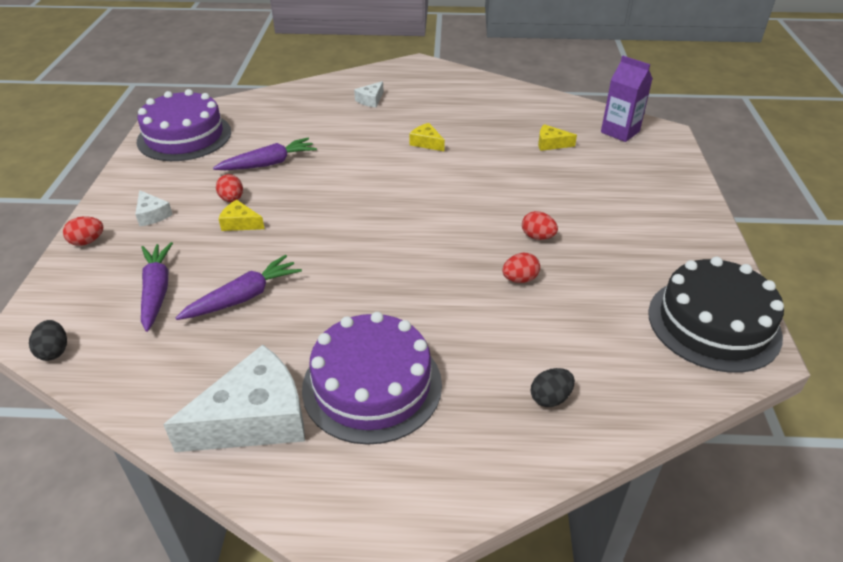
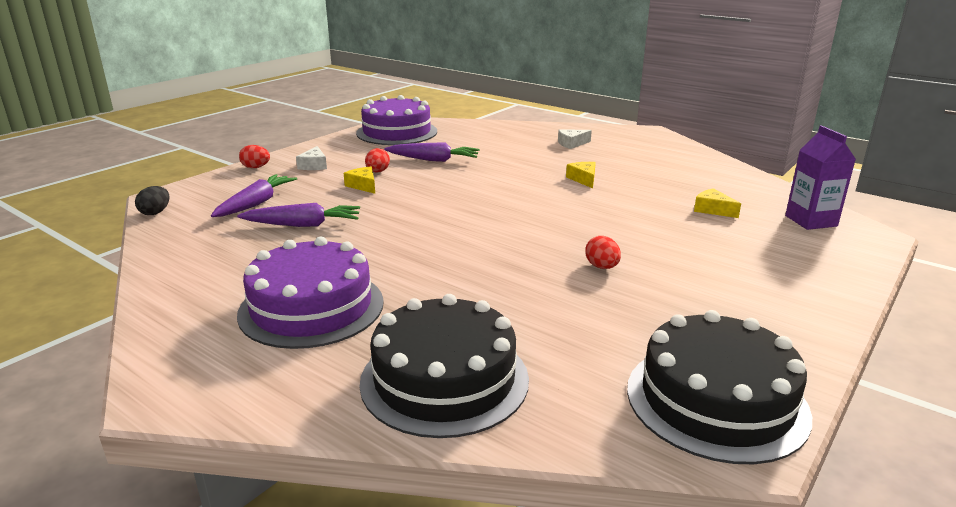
camera: 35 degrees right, 15 degrees down
white cheese [163,345,305,452] -> none
red egg [502,253,540,283] -> none
black egg [531,368,575,407] -> black cake [360,294,529,438]

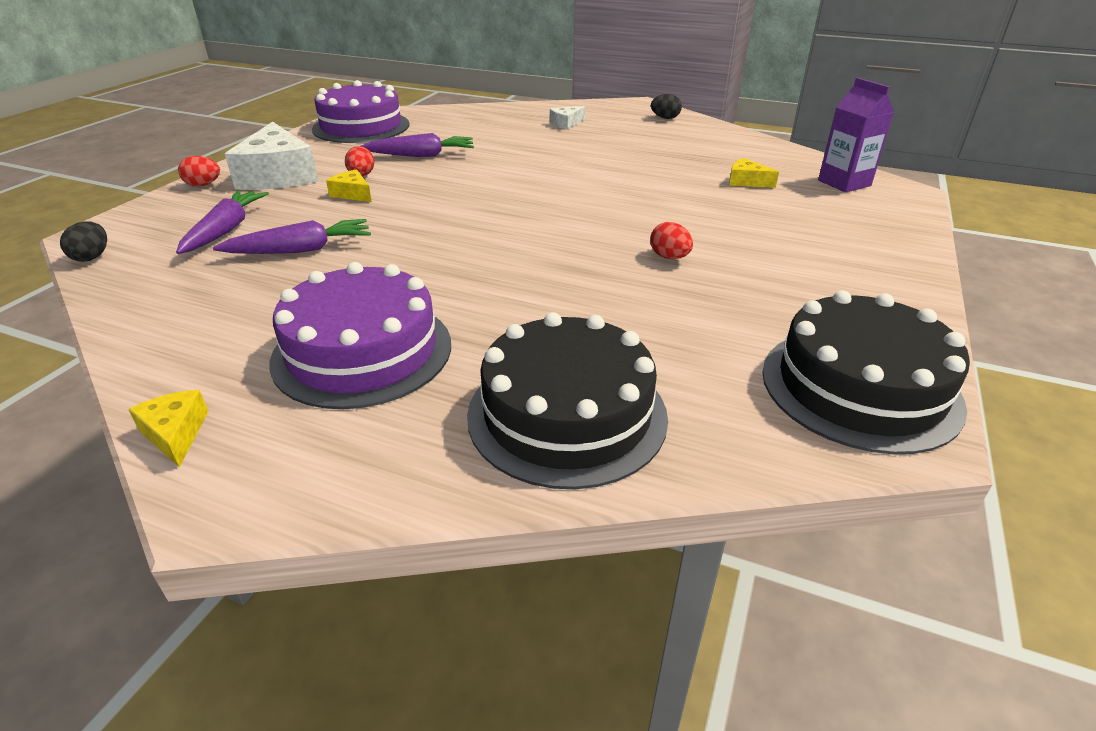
camera: 15 degrees left, 10 degrees up
white cheese [296,146,327,170] -> white cheese [225,122,318,190], size x2.17
yellow cheese [566,162,596,188] -> yellow cheese moved to [128,390,209,467]
none -> black egg [651,94,682,119]

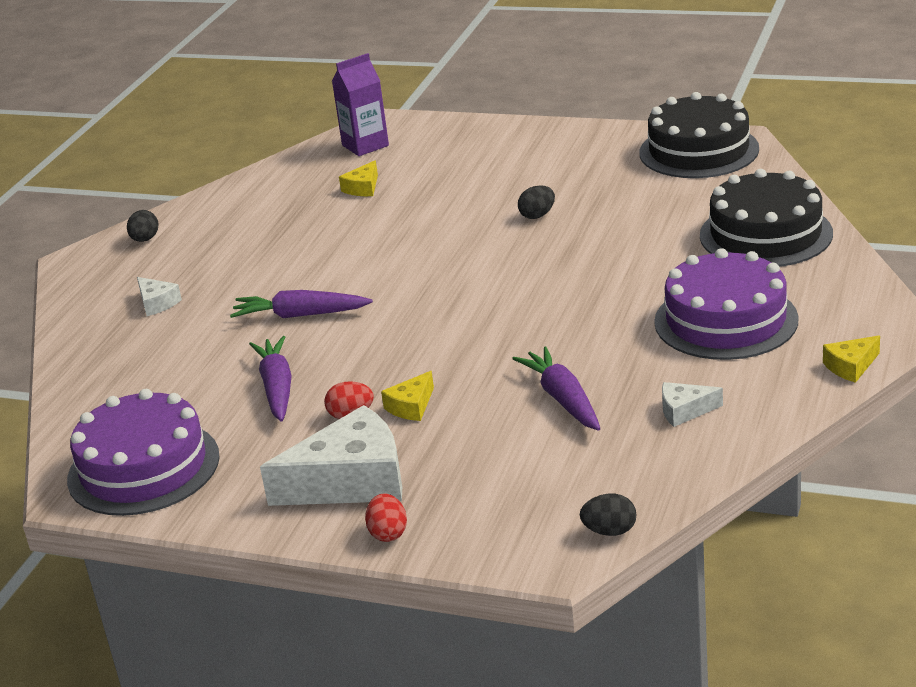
camera: 90 degrees left, 5 degrees down
purple carrot [176,190,269,254] -> purple carrot moved to [230,290,373,318]
red egg [650,222,693,259] -> black egg [518,185,555,219]
none -> white cheese [662,382,723,427]

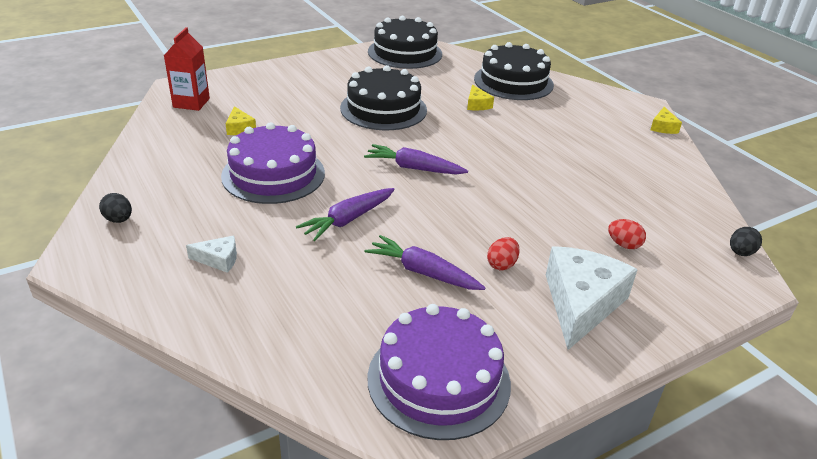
camera: 55 degrees left, 5 degrees up
purple carton [332,53,389,156] -> red carton [164,27,210,111]
red egg [365,493,407,542] -> red egg moved to [608,219,646,249]
yellow cheese [381,371,434,421] -> yellow cheese moved to [467,85,494,110]
purple carrot [512,346,600,431] -> purple carrot moved to [364,144,468,174]
black egg [518,185,555,219] -> black cake [340,65,427,130]
purple cake [654,248,799,360] -> purple cake moved to [221,122,325,204]
white cheese [662,382,723,427] -> none

